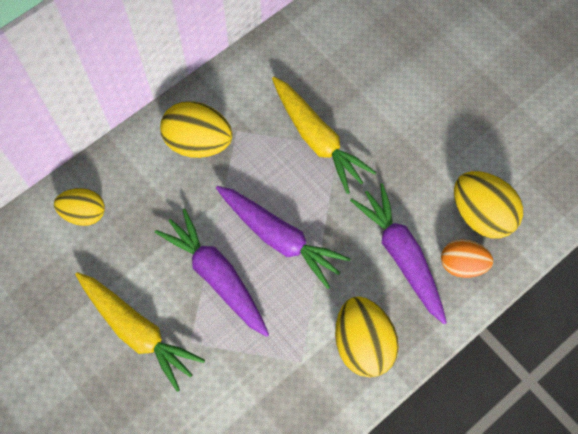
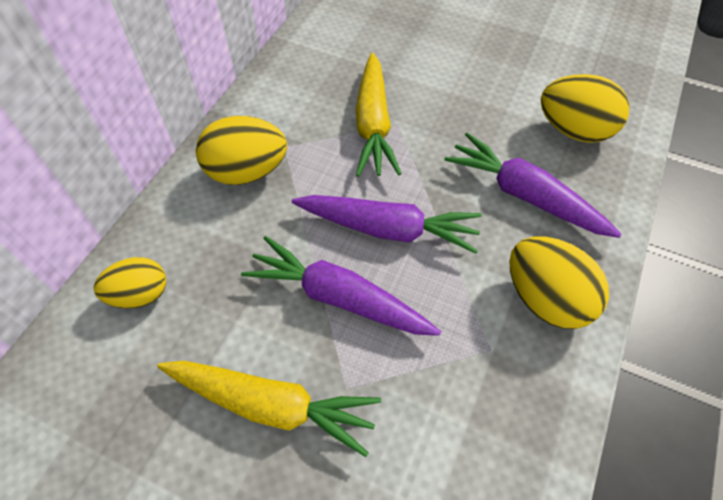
camera: 25 degrees left, 10 degrees down
yellow carrot [272,77,376,194] -> yellow carrot turned 60 degrees clockwise [356,53,402,177]
orange egg [441,239,493,278] -> none

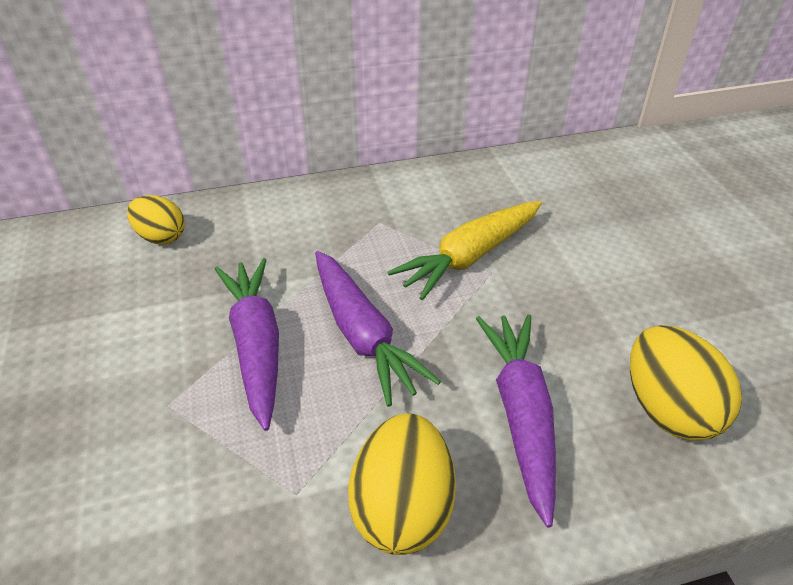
camera: 50 degrees right, 15 degrees down
yellow carrot [157,361,381,457] -> none
yellow egg [196,116,287,185] -> none

